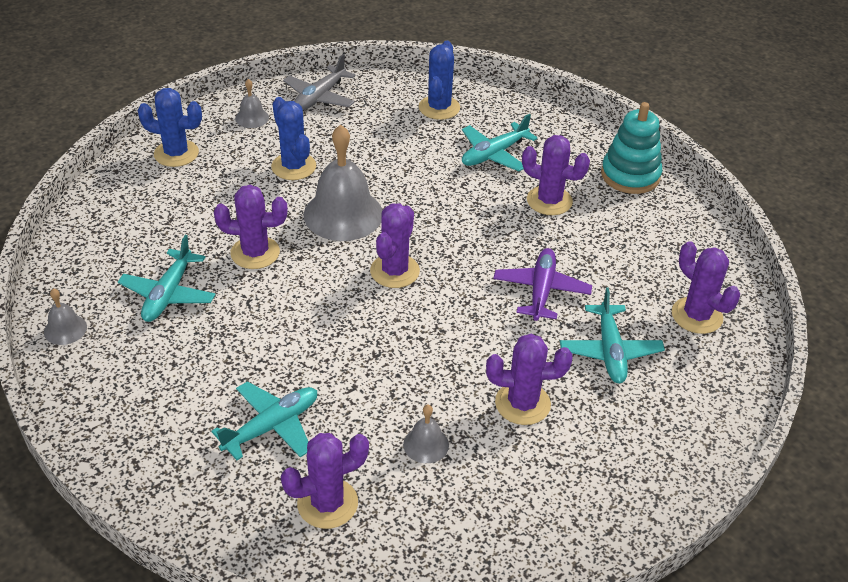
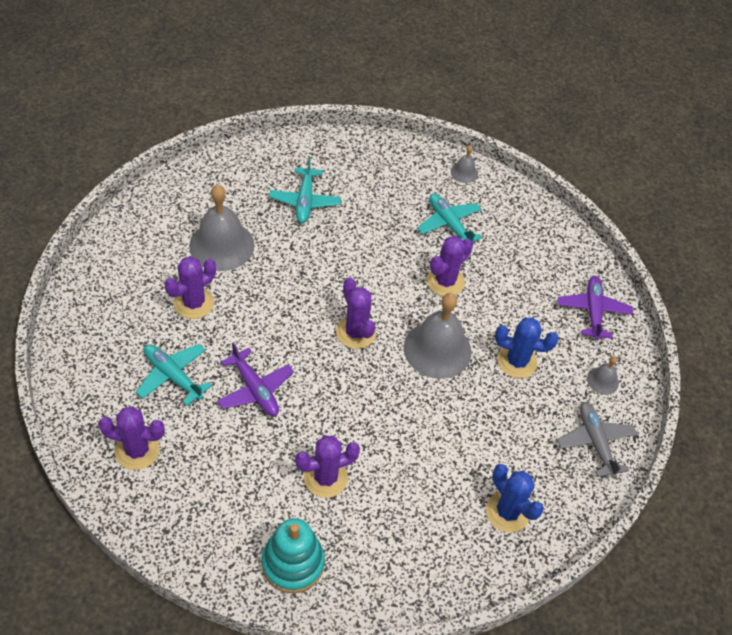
camera: 130 degrees right, 10 degrees up
blue cactus [138,88,202,167] -> purple plane [558,276,633,340]
purple cactus [281,433,369,529] -> none
grey bell [403,405,449,463] -> grey bell [189,185,254,271], size x2.14
turquoise plane [462,114,538,171] -> none

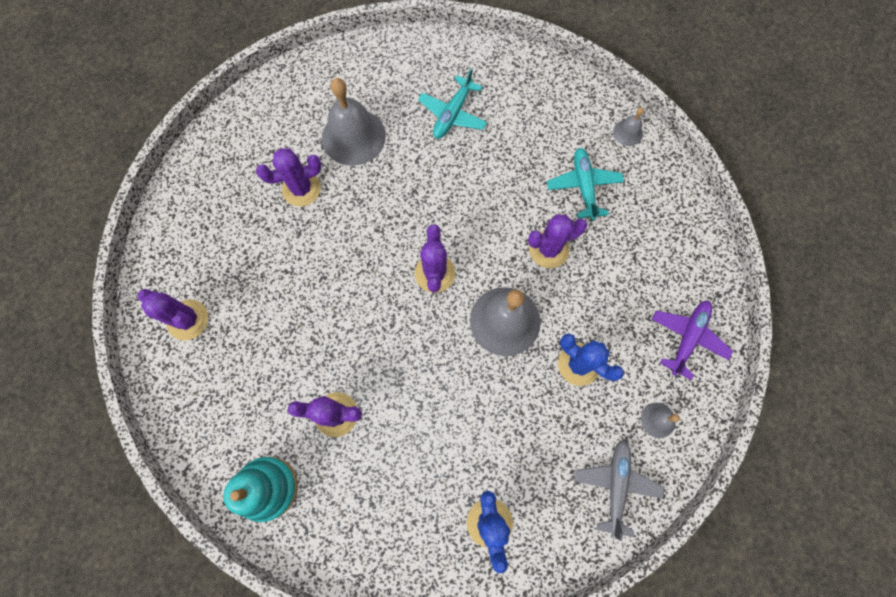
camera: 30 degrees right, 20 degrees up
turquoise plane [136,344,212,406] -> none
purple plane [217,342,294,416] -> none

